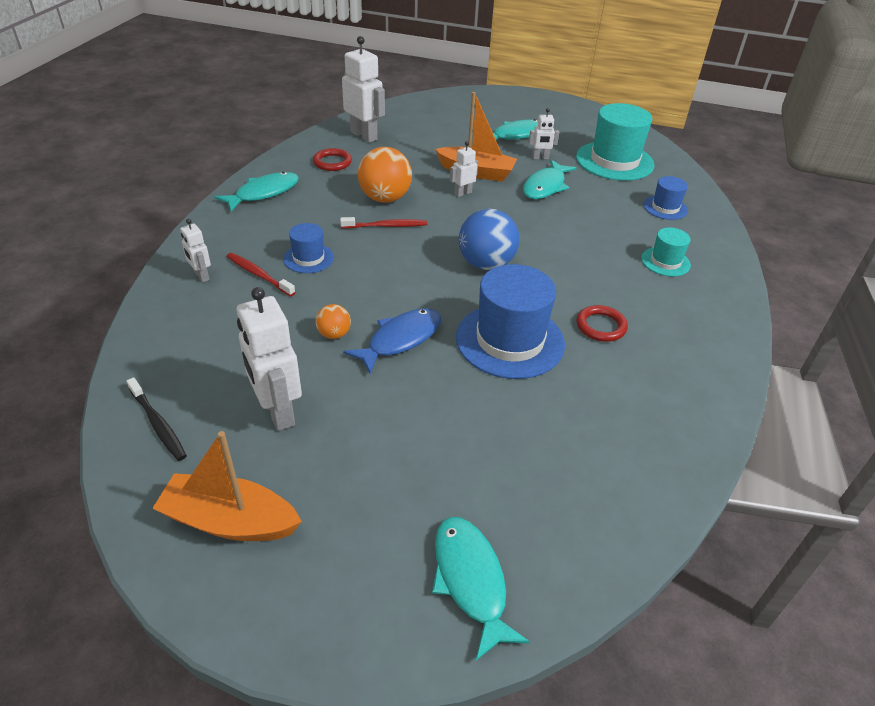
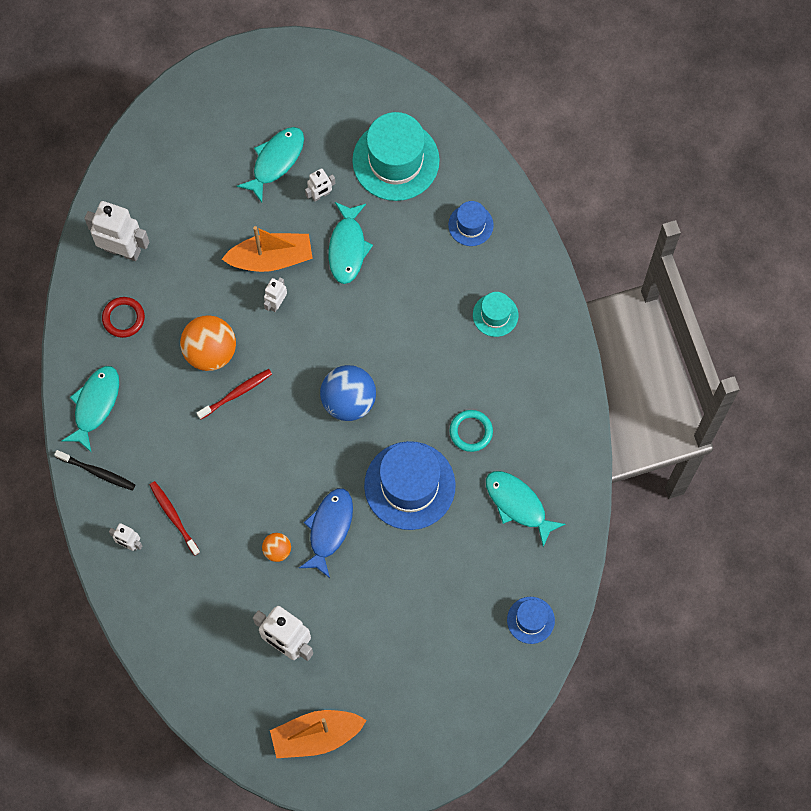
camera: 25 degrees left, 30 degrees up
black toothbrush [126,377,187,461] -> black toothbrush moved to [54,450,136,491]
red toothbrush [227,253,295,296] -> red toothbrush turned 45 degrees clockwise [150,481,200,556]
blue hat [283,223,334,273] -> blue hat moved to [507,597,555,644]
turquoise fish [432,517,530,661] -> turquoise fish moved to [486,471,566,547]
red ring [576,305,628,342] -> turquoise ring [450,410,493,452]

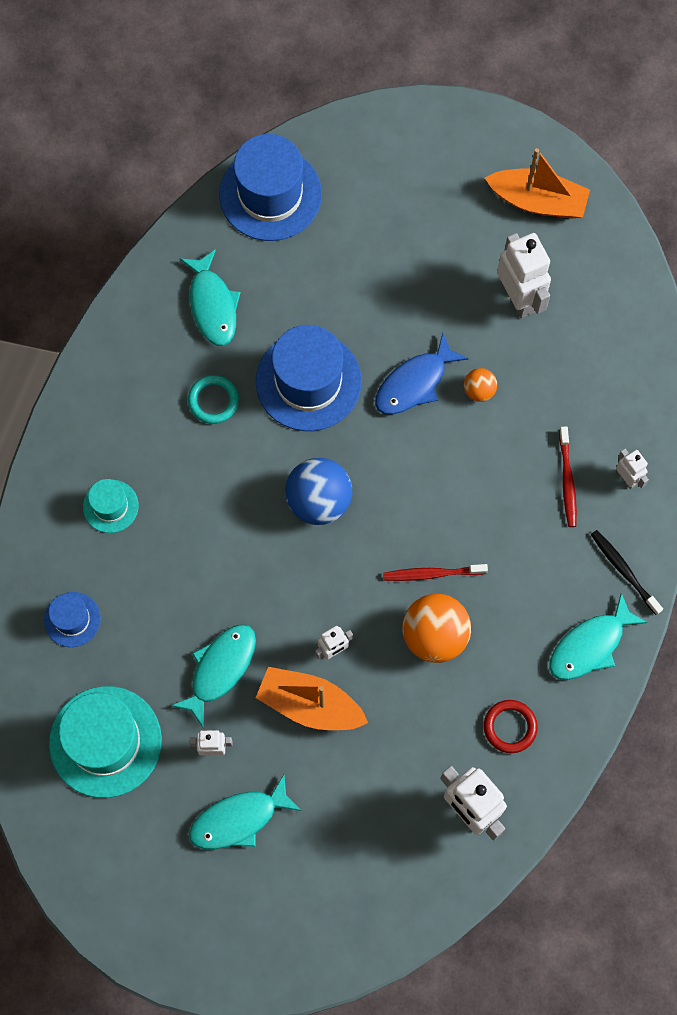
camera: 150 degrees left, 0 degrees up
blue hat [507,597,555,644] -> blue hat [219,134,322,241], size x1.94

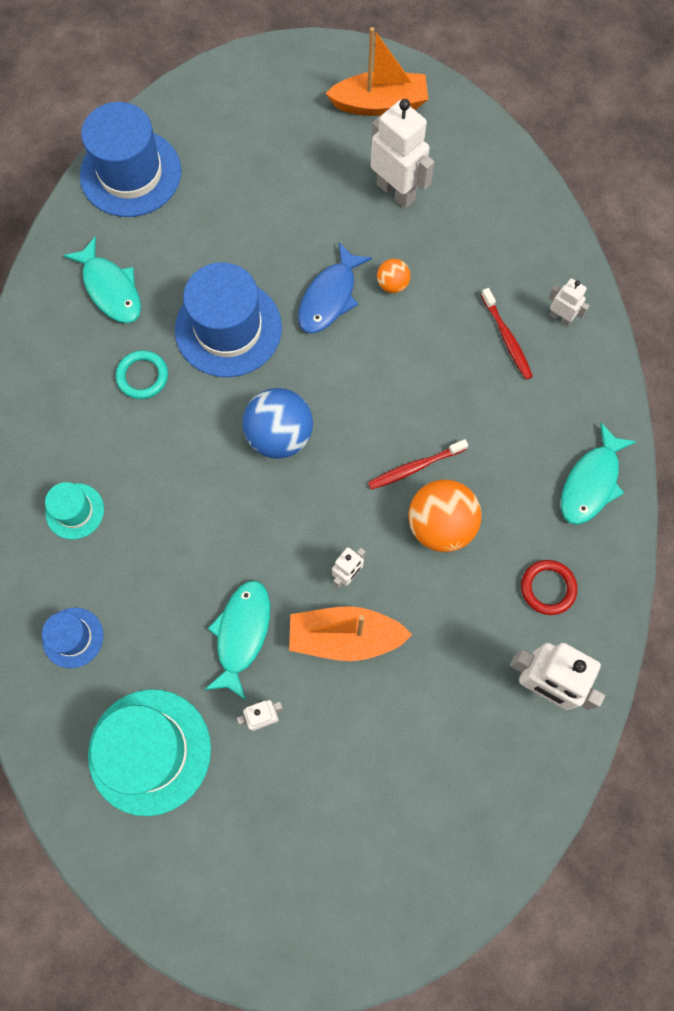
camera: 20 degrees left, 0 degrees up
turquoise fish [189,775,301,849] -> none
black toothbrush [591,530,663,615] -> none

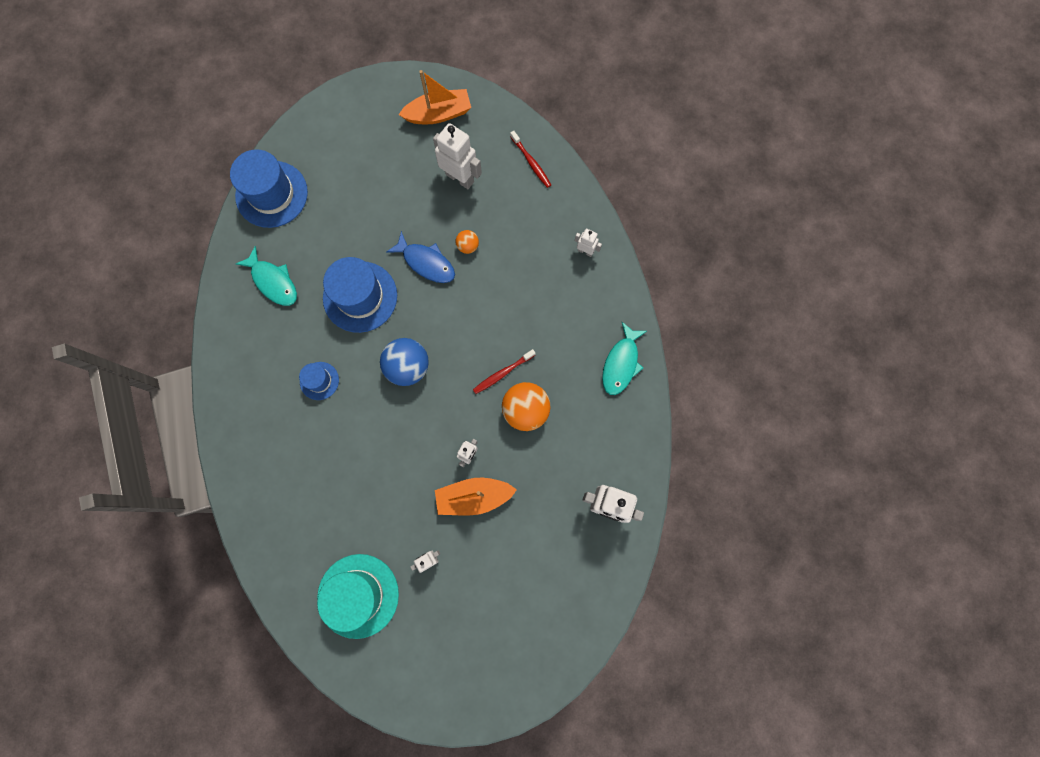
camera: 10 degrees left, 5 degrees up
blue hat [42,608,103,668] -> blue hat moved to [299,362,339,400]
turquoise hat [45,482,104,539] -> none
turquoise ring [116,350,168,399] -> none
turquoise fish [204,580,270,700] -> none
blue fish [298,243,372,334] -> blue fish turned 75 degrees counterclockwise [386,231,455,283]
red toothbrush [481,288,533,380] -> red toothbrush moved to [510,131,551,188]
red ring [521,560,577,615] -> none

